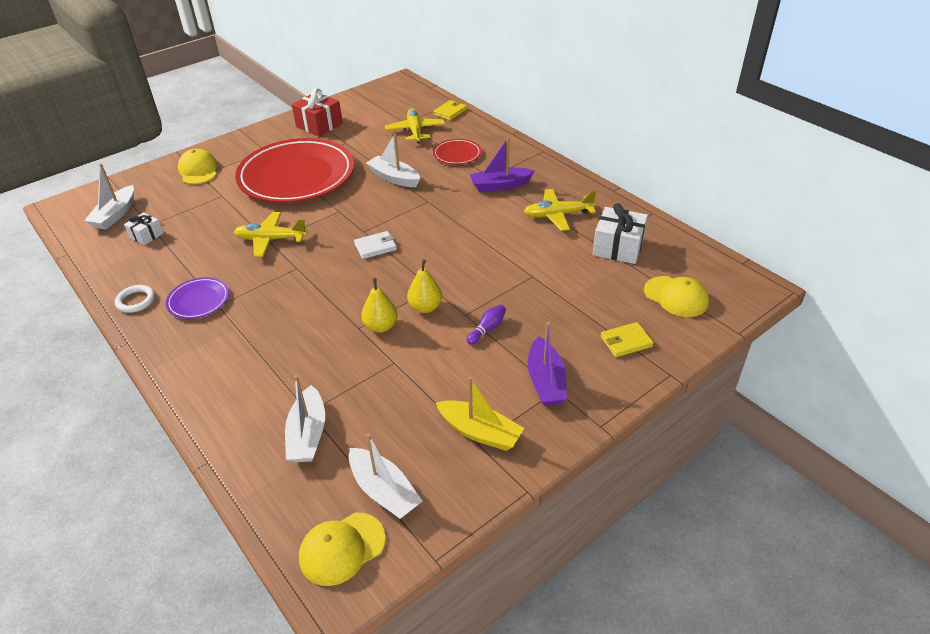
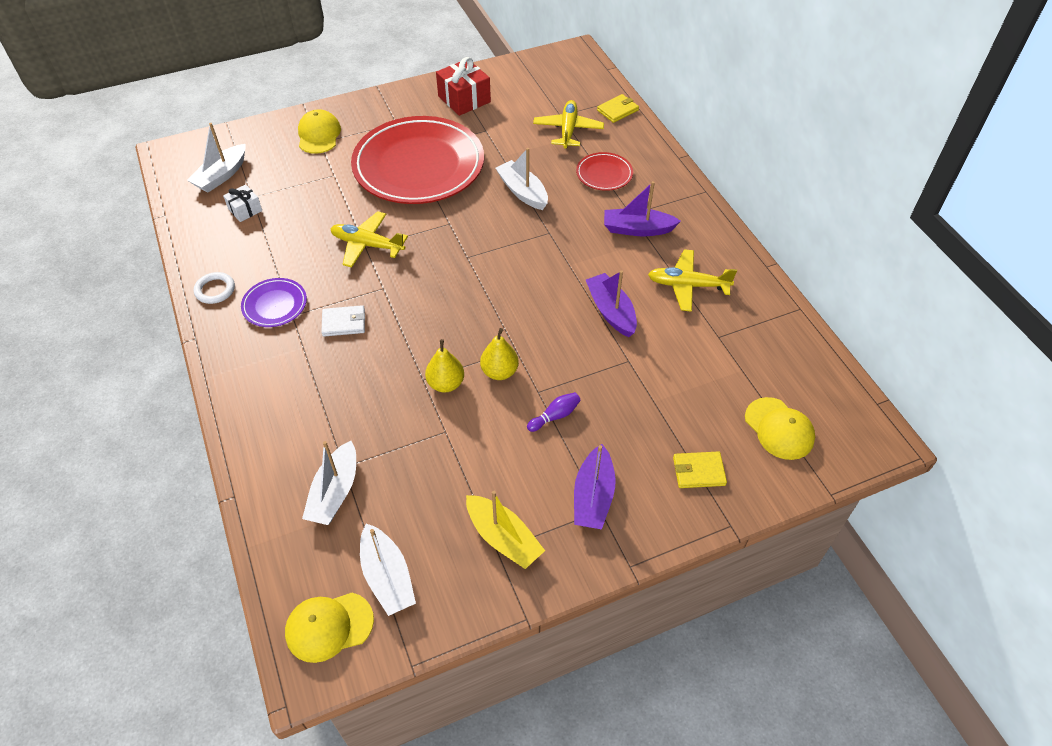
camera: 15 degrees right, 10 degrees up
white wallet [354,231,397,259] -> white wallet moved to [321,305,365,337]
white gift [593,203,648,264] -> none
none -> purple boat [586,270,637,337]

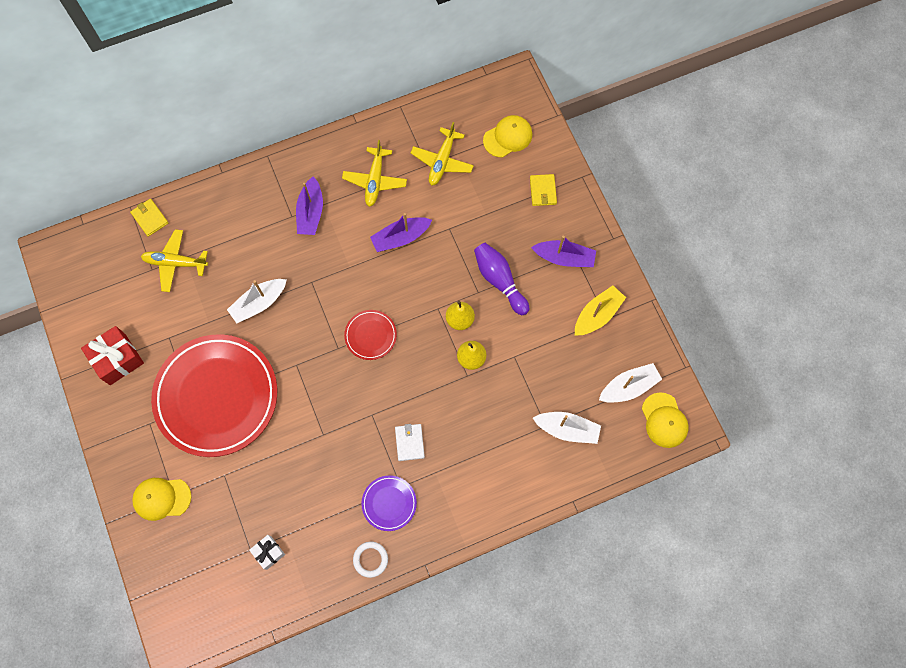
camera: 90 degrees left, 20 degrees up
white boat [187,123,245,192] -> none
yellow plane [331,211,408,268] -> yellow plane moved to [411,122,474,186]
purple bowling pin [527,392,581,432] -> purple bowling pin [474,243,529,315], size x1.87
red plate [576,152,633,191] -> red plate moved to [344,310,397,360]

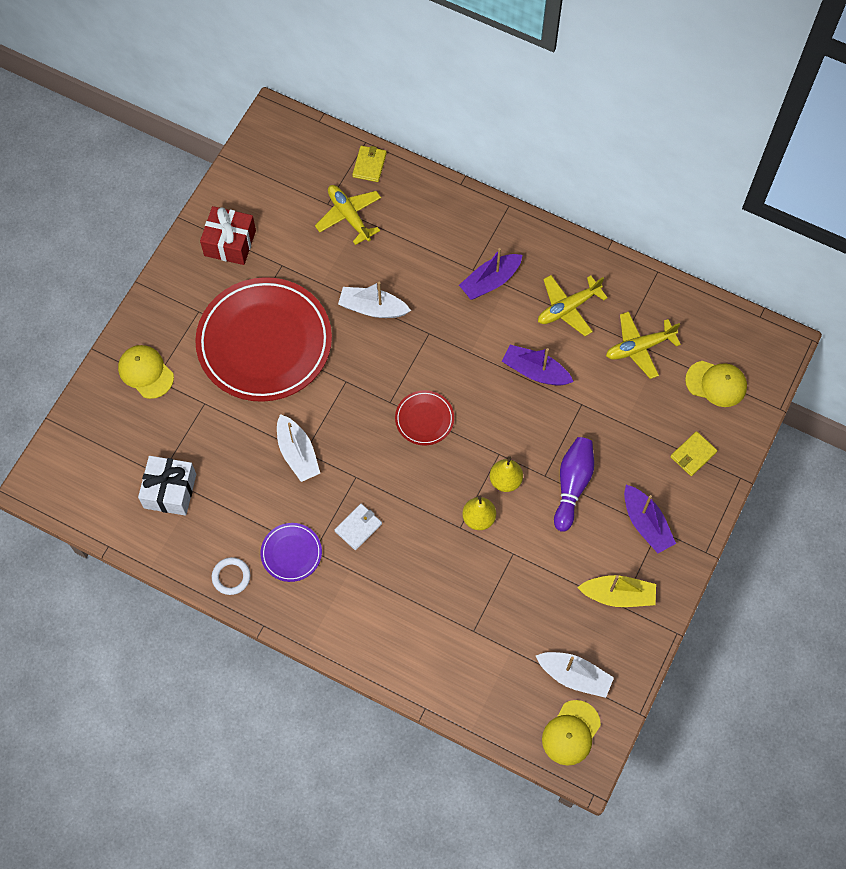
camera: 50 degrees right, 5 degrees down
white gift [249,535,285,570] -> white gift [138,456,196,516], size x1.74
white boat [533,412,601,444] -> white boat moved to [277,414,320,482]

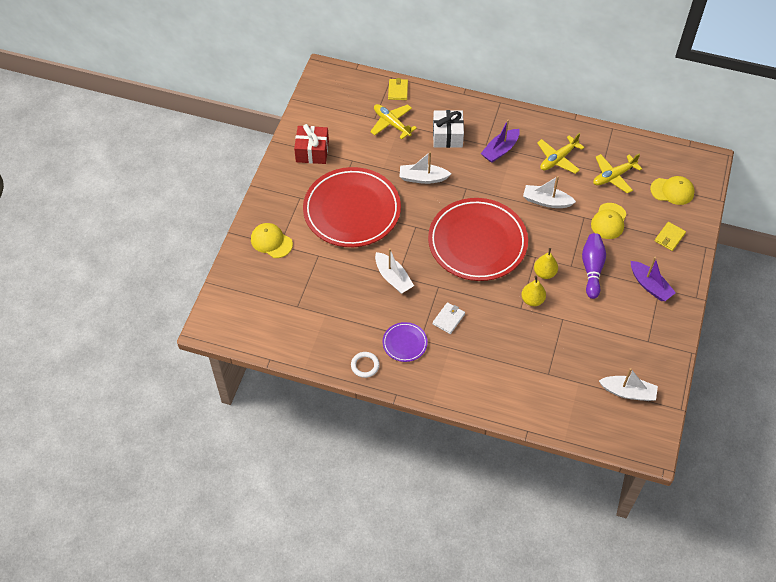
camera: 10 degrees left, 10 degrees down
white gift [138,456,196,516] -> white gift moved to [433,110,464,148]
red plate [395,390,454,445] -> red plate [428,198,528,281], size x2.33
purple boat [502,345,573,386] -> white boat [523,176,576,208]
yellow cap [542,700,601,766] -> yellow cap moved to [591,203,627,239]
yellow boat [577,575,656,607] -> none

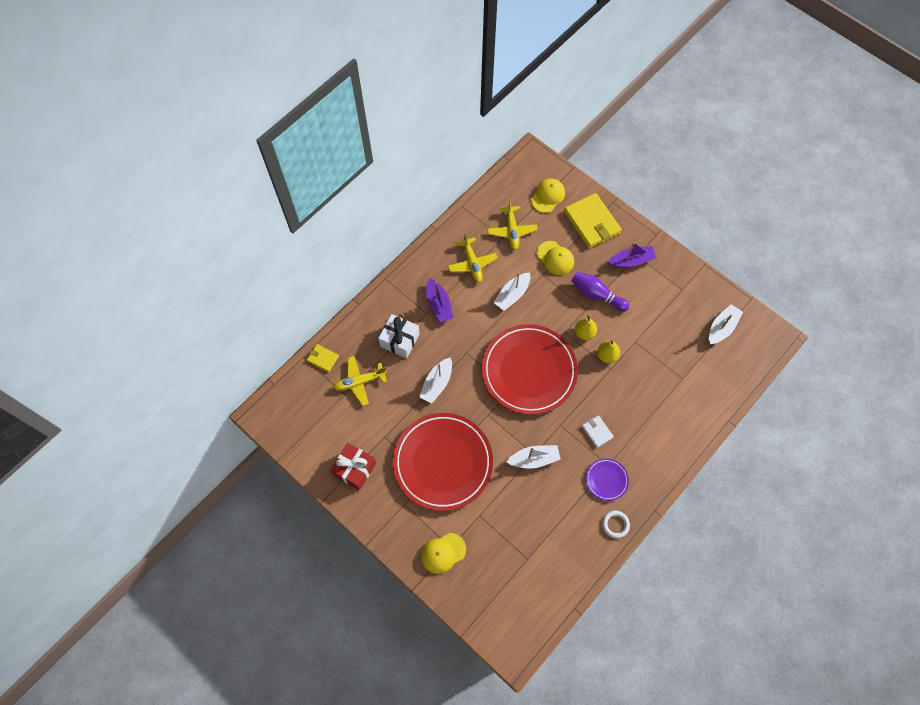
camera: 65 degrees left, 10 degrees up
yellow wallet [655,222,686,251] -> yellow wallet [564,193,622,248], size x2.03

